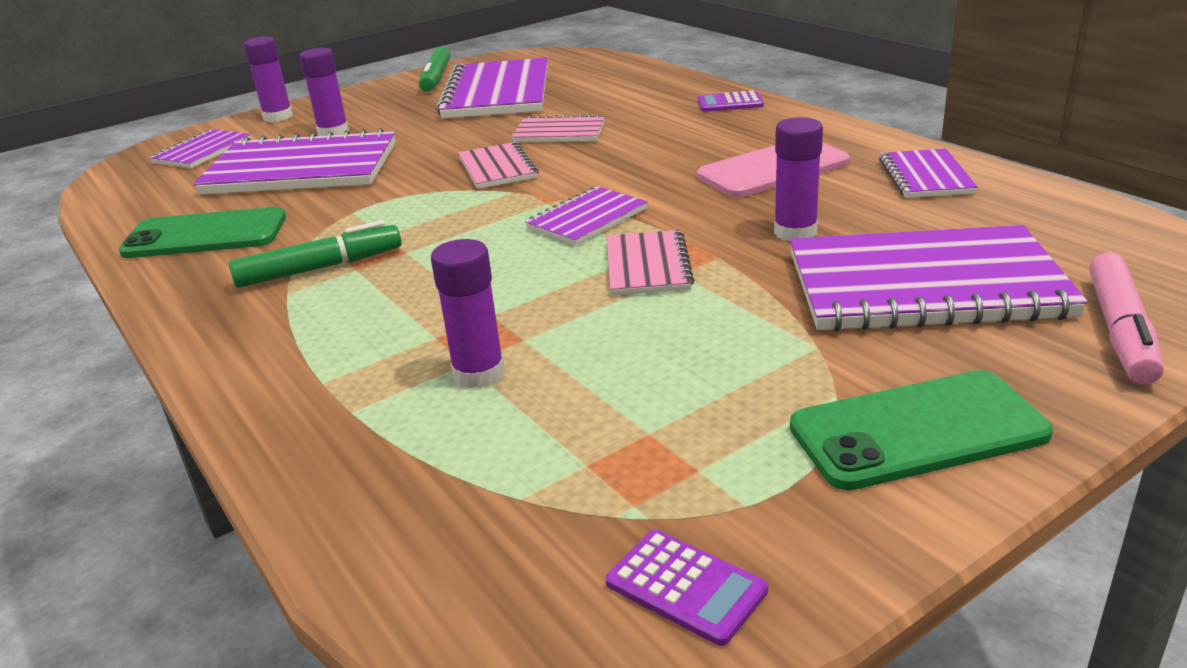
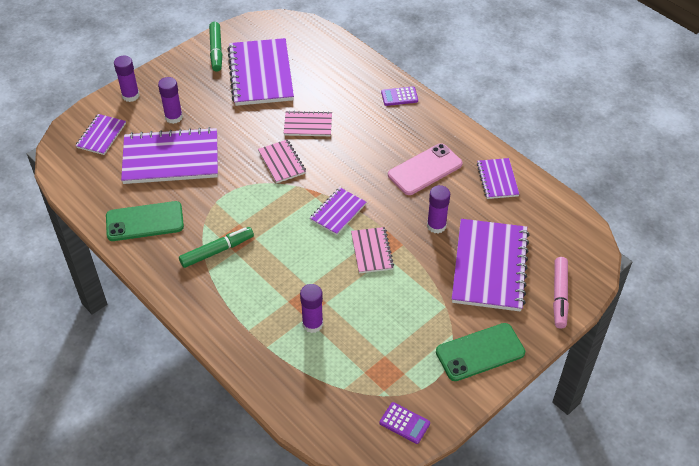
camera: 10 degrees left, 20 degrees up
purple notebook [790,225,1087,331] -> purple notebook turned 75 degrees counterclockwise [452,219,529,312]

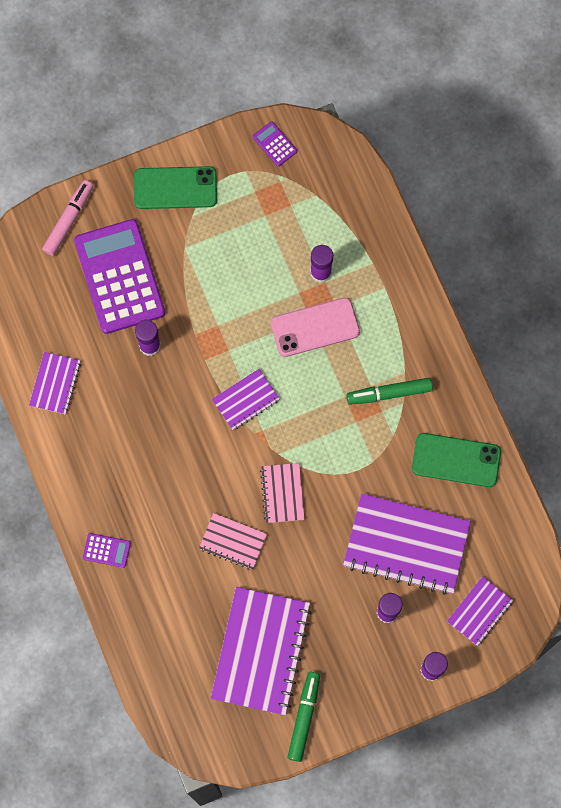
camera: 160 degrees left, 25 degrees up
pink notebook [351,227,394,274] -> none
pink phone [388,143,463,195] -> pink phone moved to [271,298,360,357]
purple notebook [452,219,529,312] -> purple calculator [74,219,165,334]

